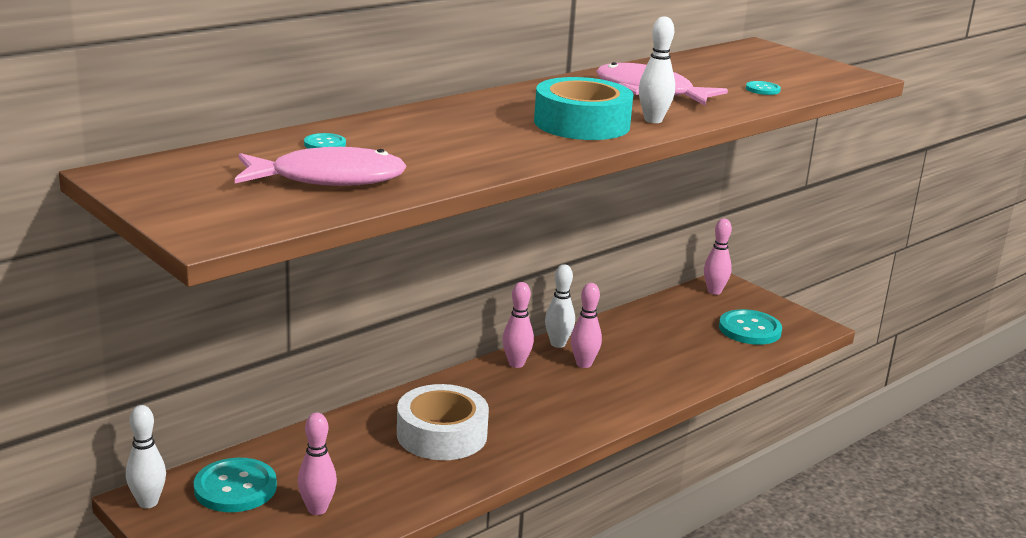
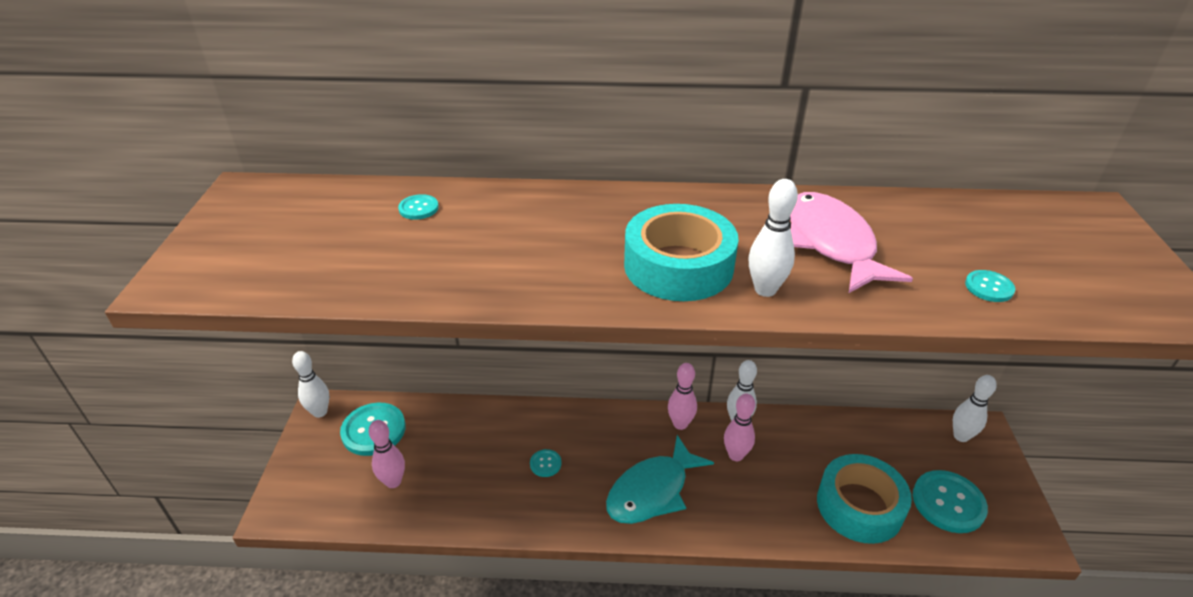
camera: 45 degrees right, 15 degrees up
pink fish [235,147,407,186] -> none
white tape [397,384,489,460] -> turquoise button [530,449,562,477]
pink bowling pin [704,219,732,295] -> white bowling pin [953,375,997,442]
none -> turquoise fish [606,435,714,524]
none -> turquoise tape [817,454,912,544]

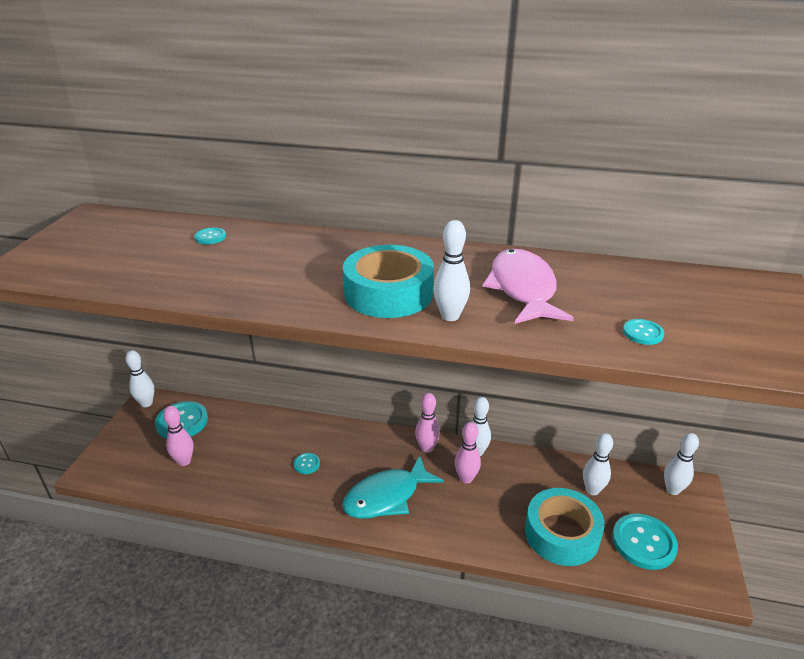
camera: 10 degrees right, 5 degrees down
none -> white bowling pin [583,433,613,495]

